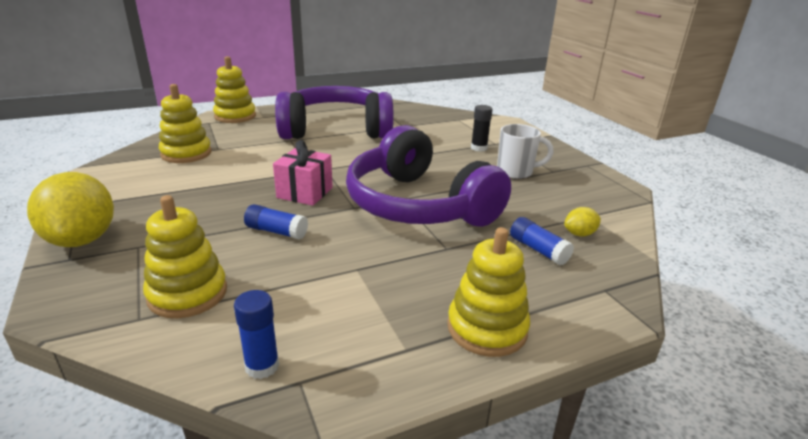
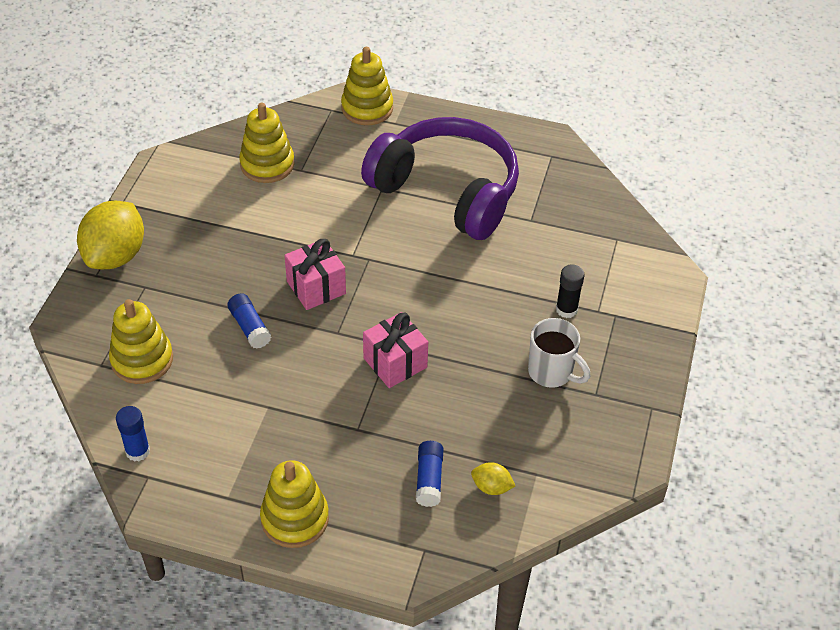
camera: 40 degrees right, 20 degrees up
purple headphones [346,125,511,227] -> pink gift [363,312,428,388]

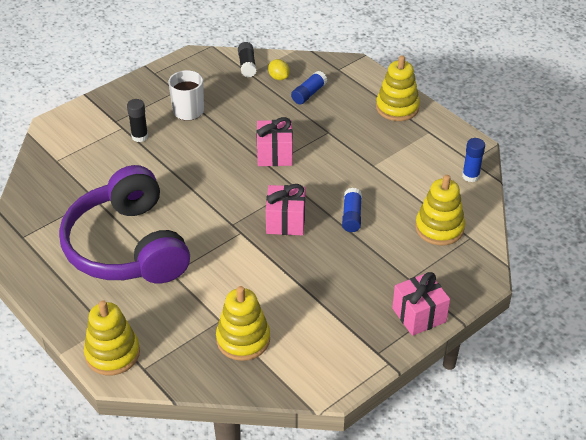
camera: 145 degrees left, 5 degrees down
yellow lemon [77,201,144,269] -> pink gift [392,272,450,336]
none -> black glue stick [238,42,257,77]

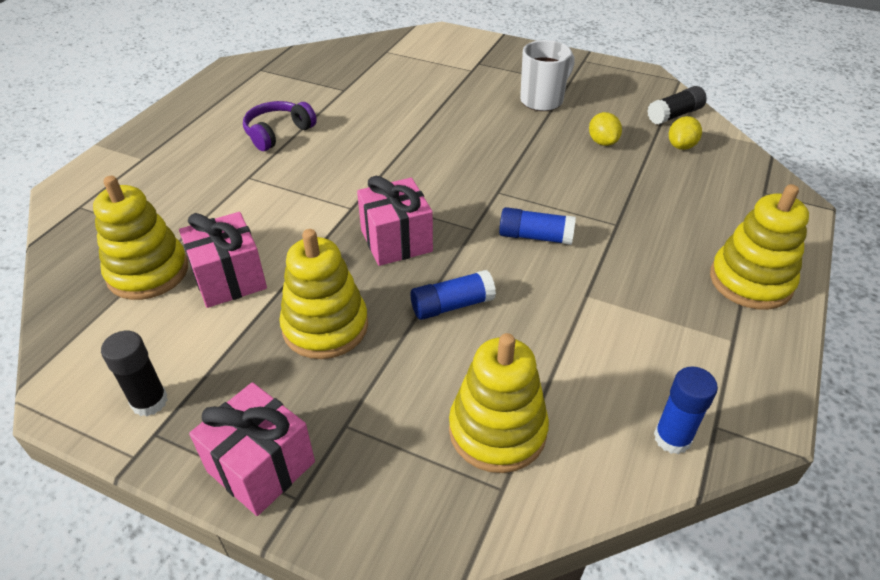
camera: 65 degrees right, 0 degrees up
purple headphones [59,165,190,283] -> purple headphones [243,101,317,151], size x0.40
yellow stacking toy [84,300,140,375] -> yellow stacking toy moved to [279,229,368,359]
black glue stick [127,99,148,142] -> black glue stick moved to [101,331,168,416]
pink gift [256,117,293,166] -> pink gift moved to [179,212,267,308]
blue glue stick [291,71,327,104] -> blue glue stick moved to [499,207,576,245]
none -> yellow lemon [589,112,622,146]

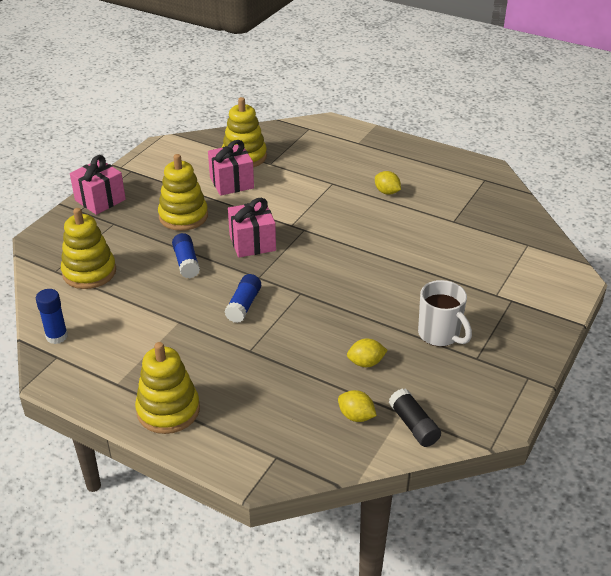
camera: 95 degrees right, 5 degrees down
black glue stick [101,331,168,416] -> none
purple headphones [243,101,317,151] -> yellow lemon [375,171,401,195]

